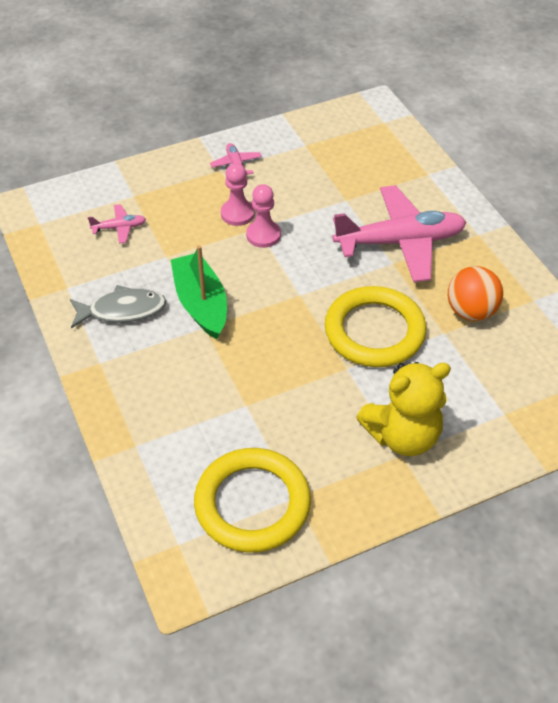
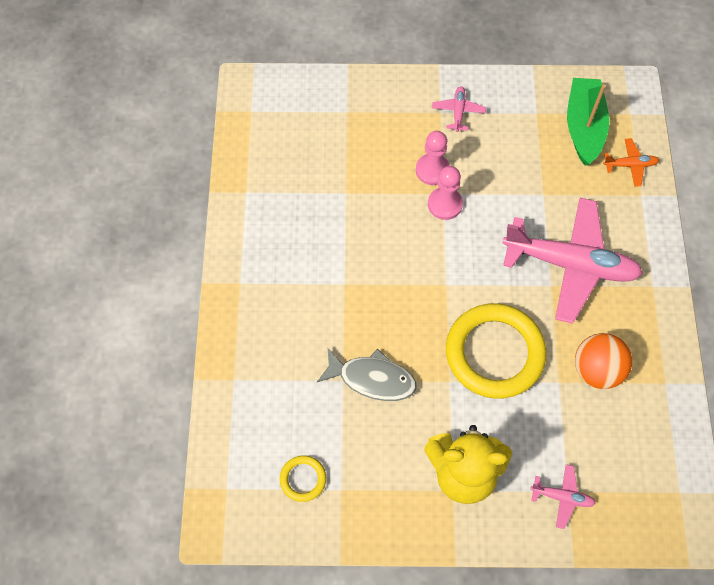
camera: 25 degrees right, 15 degrees up
grey fish [70,285,166,328] -> grey fish moved to [317,347,417,401]
pink plane [88,204,146,244] -> pink plane moved to [530,464,596,529]
green boat [171,245,227,339] -> green boat moved to [567,78,609,166]
yellow ring [194,448,311,553] -> yellow ring [280,455,326,502], size x0.44
none -> orange plane [603,138,659,187]

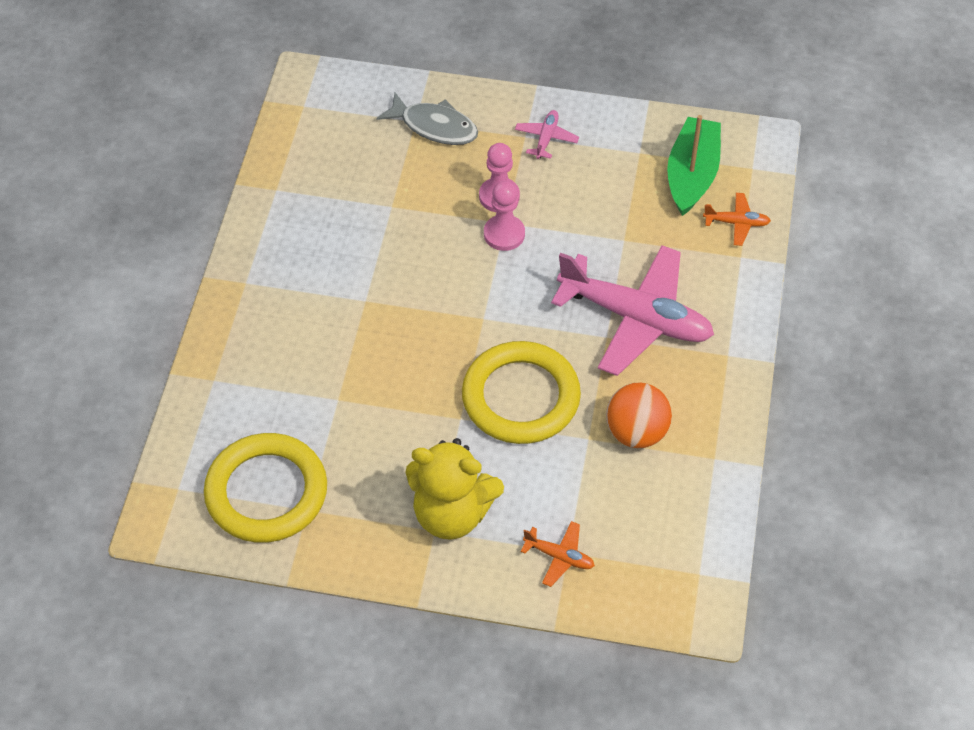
camera: 10 degrees right, 10 degrees down
yellow ring [280,455,326,502] -> yellow ring [204,433,327,543], size x2.26
grey fish [317,347,417,401] -> grey fish moved to [376,92,478,145]
pink plane [530,464,596,529] -> orange plane [520,521,595,587]

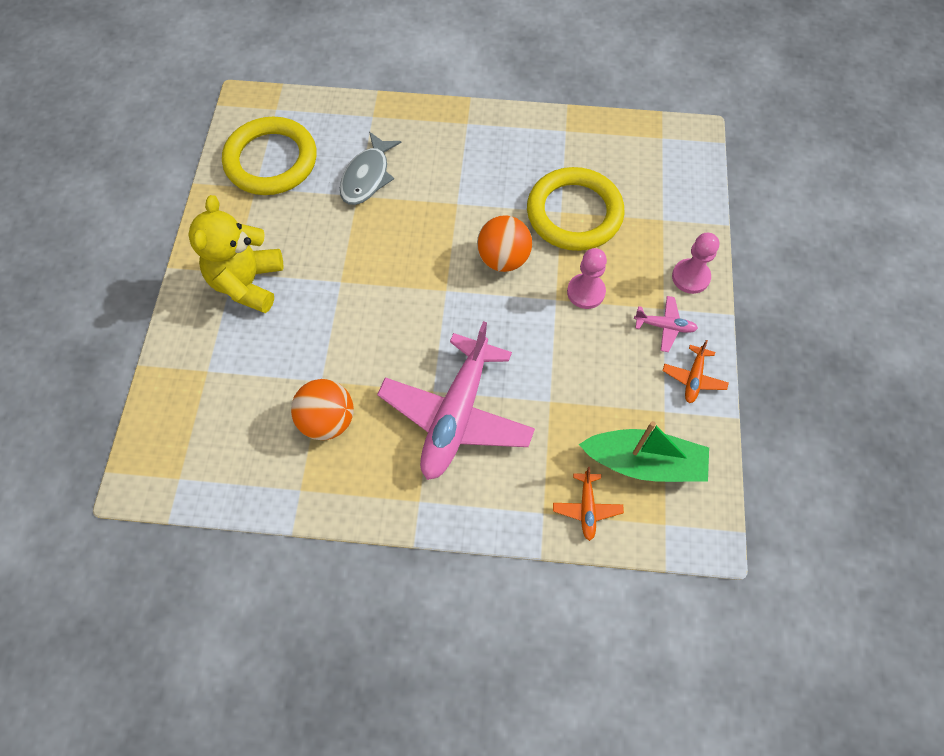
camera: 85 degrees right, 10 degrees up
grey fish [376,92,478,145] -> grey fish moved to [340,132,401,205]
yellow ring [462,341,581,444] -> yellow ring moved to [527,167,624,251]
pink pawn [484,181,525,251] -> pink pawn moved to [672,233,719,294]
orange plane [520,521,595,587] -> orange plane moved to [663,340,729,403]
none -> orange ball [477,215,532,272]

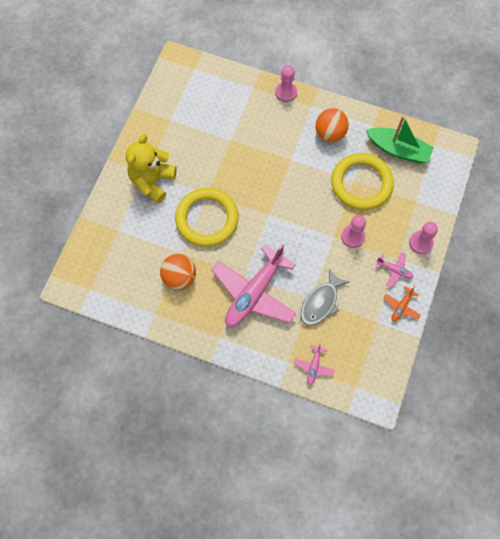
camera: 15 degrees right, 5 degrees up
yellow ring [222,117,317,195] -> yellow ring moved to [175,188,239,247]
grey fish [340,132,401,205] -> grey fish moved to [300,268,349,326]
orange ball [477,215,532,272] -> orange ball moved to [315,108,349,142]
orange plane [553,467,624,541] -> pink plane [294,344,335,385]
green boat [579,421,709,482] -> green boat moved to [366,116,434,163]
none -> pink pawn [275,65,297,102]

